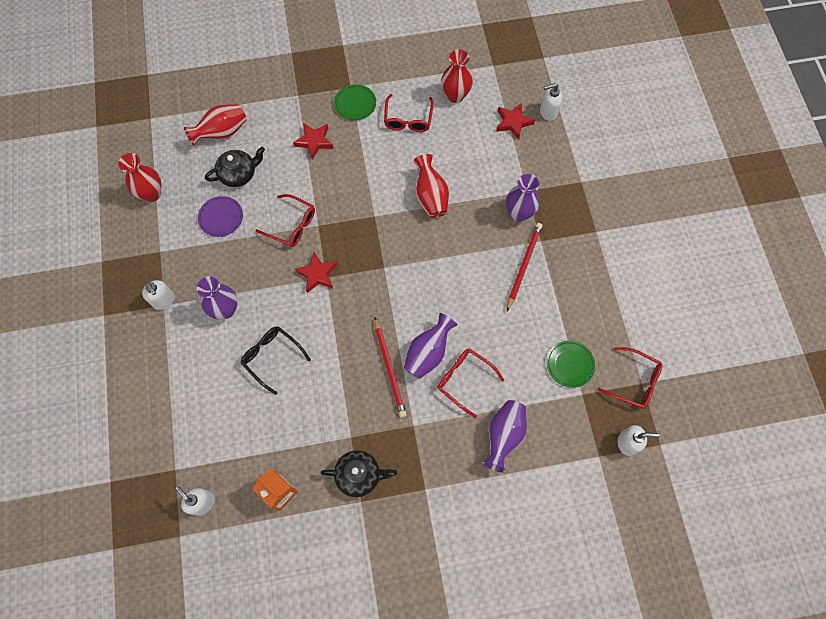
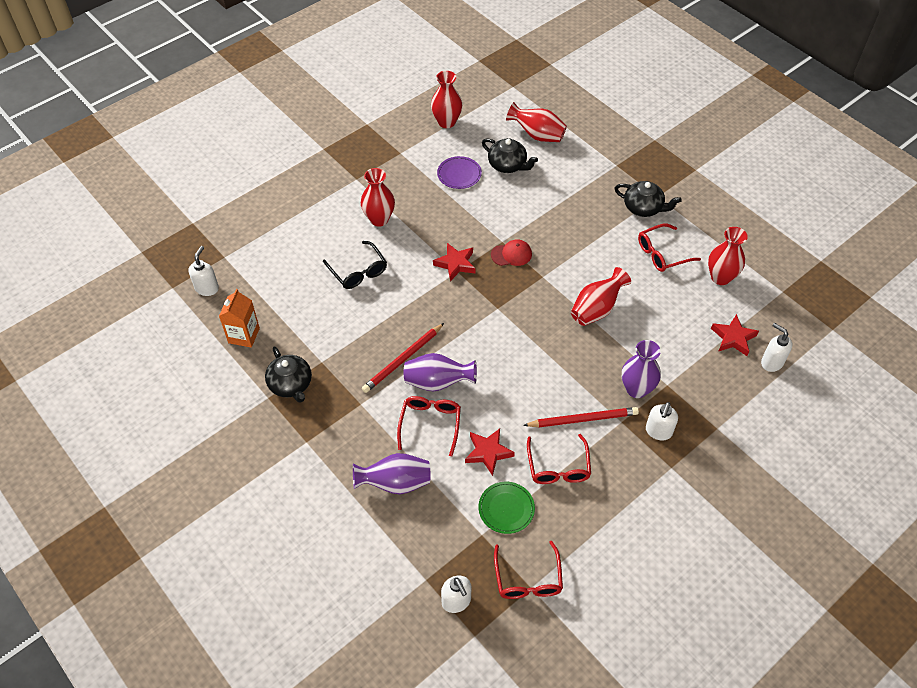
camera: 60 degrees right, 15 degrees down
white soap dispenser [142,280,175,310] -> white soap dispenser moved to [646,402,678,440]
purple vase [197,276,238,320] -> red vase [361,168,395,227]
black glasses [241,326,311,395] -> black glasses turned 135 degrees clockwise [323,241,387,289]
red glasses [255,194,315,247] -> red glasses moved to [527,434,591,484]
red star [293,123,334,160] -> red star moved to [465,429,515,476]
green plate [334,84,376,121] -> black teapot [615,181,682,217]
none -> red cap [491,239,532,266]

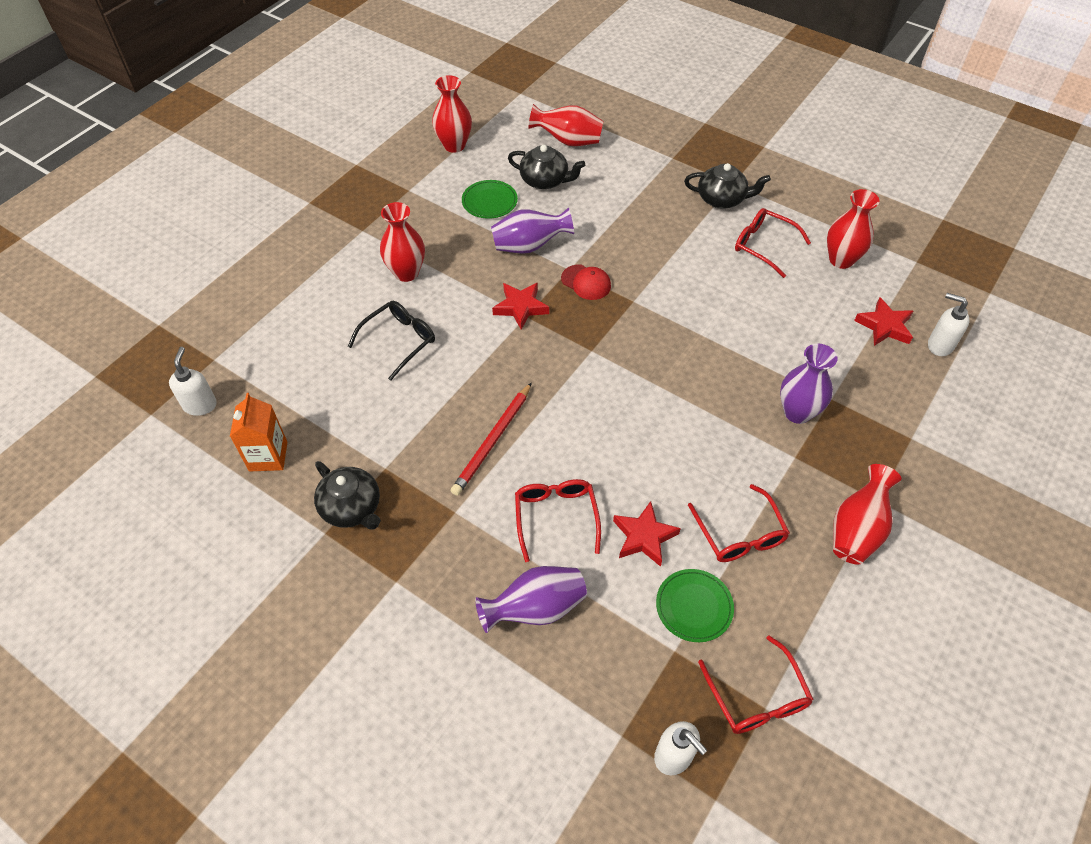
camera: 15 degrees left, 0 degrees up
black glasses [323,241,387,289] -> black glasses turned 90 degrees counterclockwise [348,301,435,381]
purple vase [404,353,477,391] -> purple vase moved to [491,207,574,254]
purple plate [437,156,482,189] -> green plate [462,180,518,219]
red cap [491,239,532,266] -> red cap turned 60 degrees clockwise [561,265,611,300]
red pencil [523,407,639,427] -> none
red vase [571,267,631,326] -> red vase moved to [833,464,901,565]
red glasses [638,224,701,272] -> red glasses turned 75 degrees clockwise [735,208,811,278]
white soap dispenser [646,402,678,440] -> none

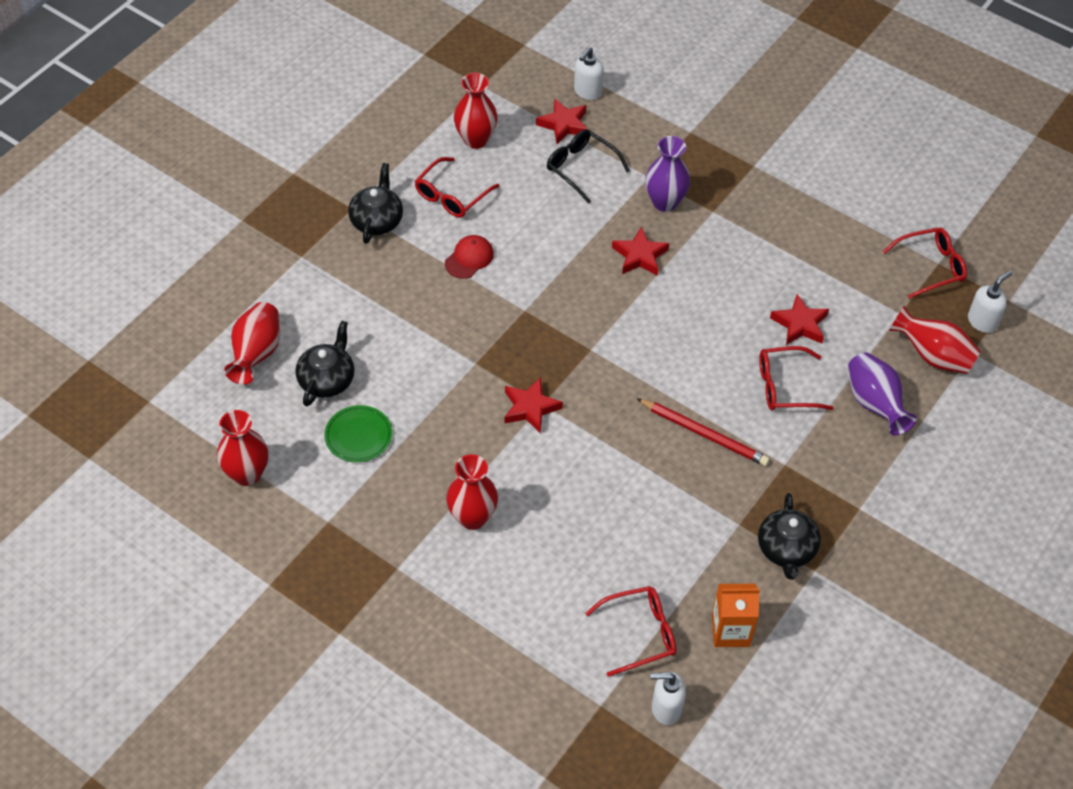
camera: 90 degrees left, 0 degrees up
black teapot [314,461,381,530] -> black teapot turned 135 degrees clockwise [758,493,821,579]
black glasses [348,301,435,381] -> black glasses moved to [547,129,630,203]
purple vase [491,207,574,254] -> none
red cap [561,265,611,300] -> red cap moved to [445,235,494,279]
green plate [656,569,734,642] -> none
red glasses [688,484,790,562] -> red glasses moved to [585,586,676,677]
red vase [833,464,901,565] -> red vase moved to [889,306,981,374]
none -> red star [612,227,669,276]

